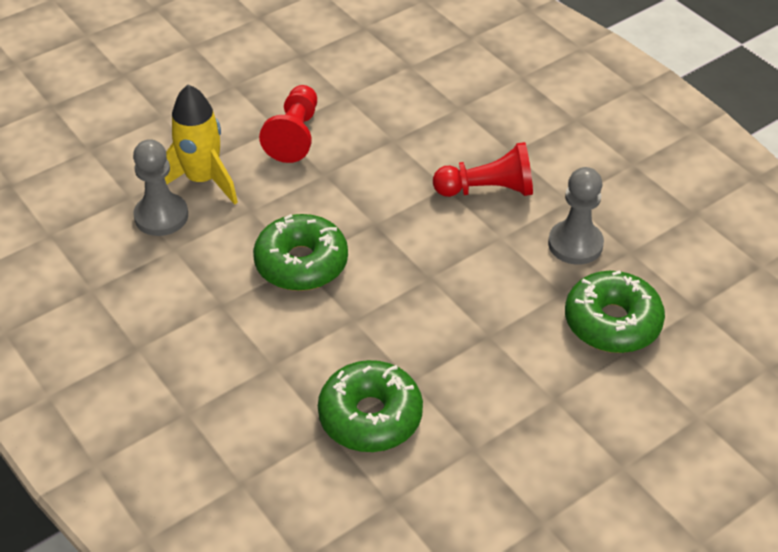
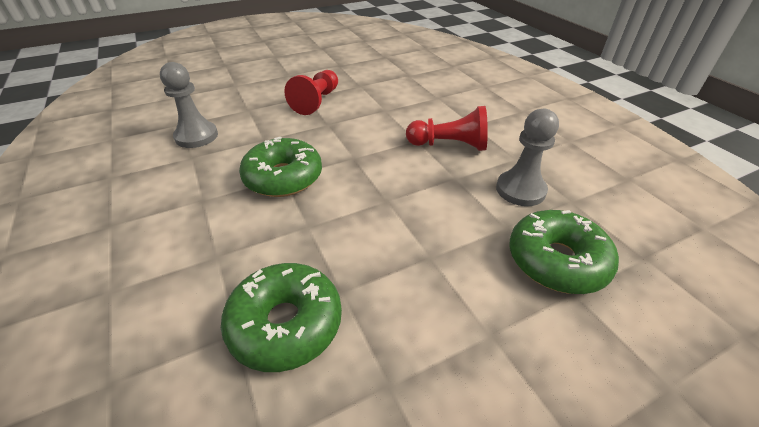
camera: 10 degrees right, 5 degrees down
yellow rocket [165,84,238,205] -> none

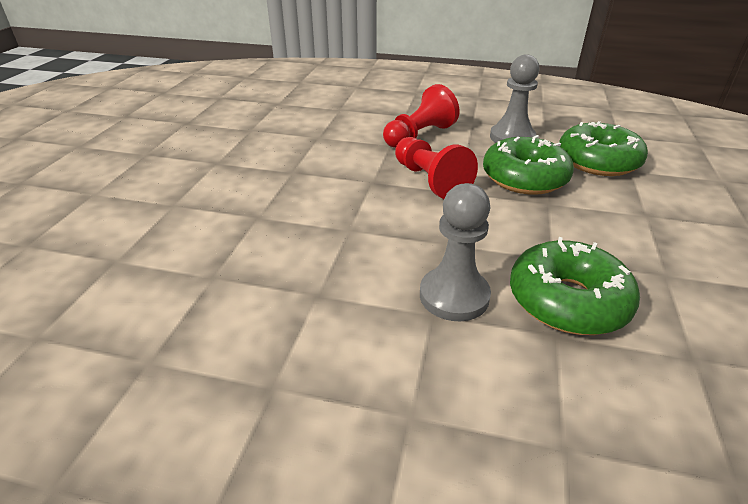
camera: 50 degrees left, 5 degrees down
grey pawn [160,62,218,148] -> grey pawn moved to [420,183,491,321]
green donut [239,137,322,197] -> green donut moved to [483,135,574,195]
red pawn [284,70,338,115] -> red pawn moved to [395,137,478,199]

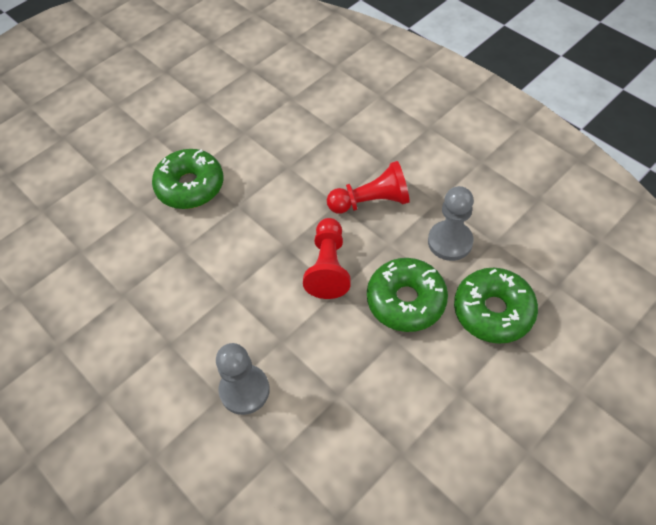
camera: 35 degrees right, 20 degrees up
green donut [510,237,640,335] -> green donut moved to [152,149,223,209]

